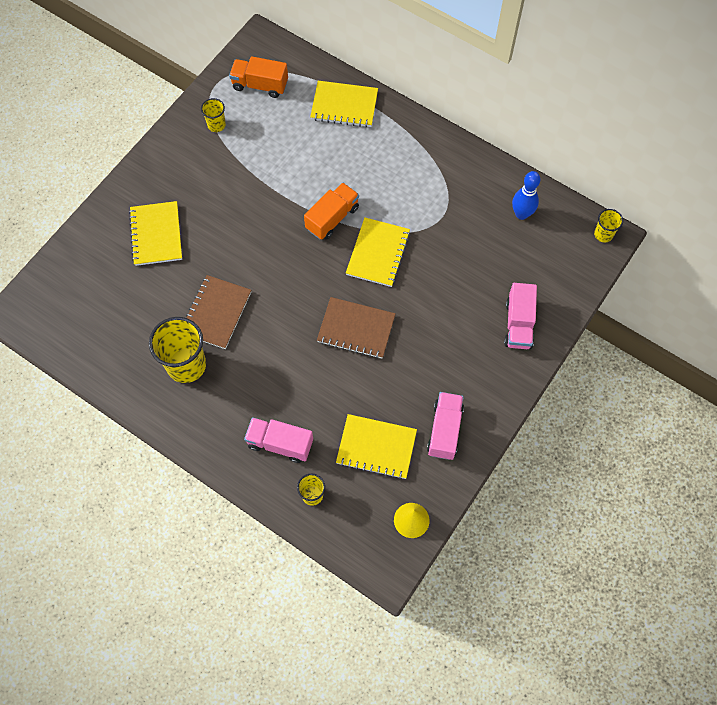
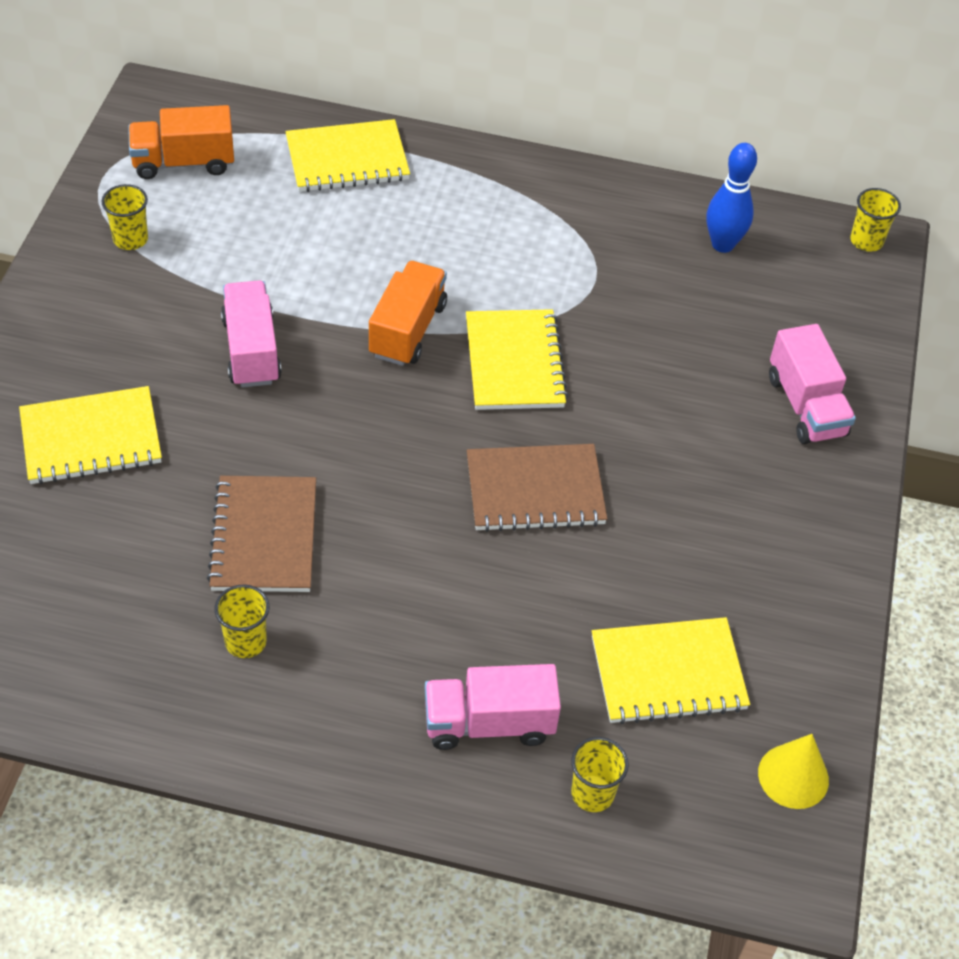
camera: 25 degrees left, 15 degrees down
yellow notebook [129,201,182,266] -> yellow notebook turned 75 degrees counterclockwise [19,386,162,485]
yellow cup [149,317,206,383] -> yellow cup [215,584,269,658], size x0.51
pink truck [427,392,464,460] -> pink truck moved to [221,281,282,388]

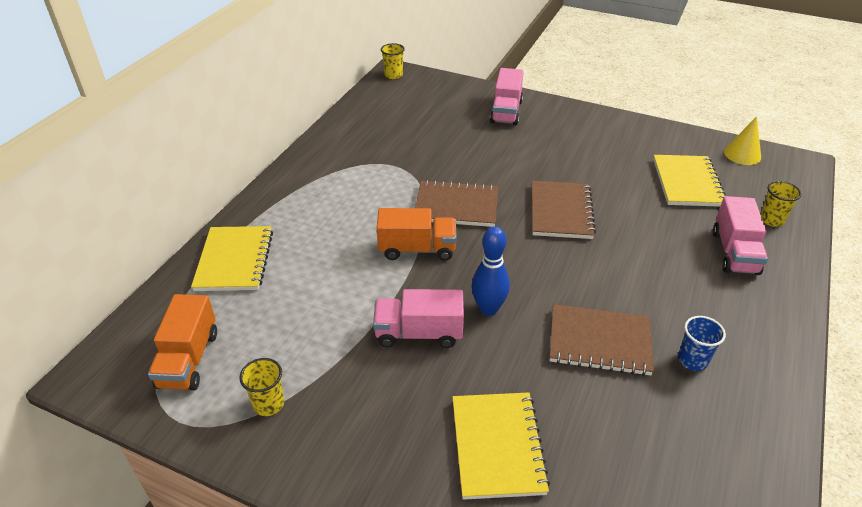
camera: 75 degrees left, 10 degrees down
yellow cup [215,584,269,658] -> blue cup [678,316,726,371]
orange truck [369,261,447,366] -> orange truck turned 150 degrees clockwise [377,208,457,261]
yellow notebook [466,309,568,410] -> brown notebook [415,180,498,227]
blue bowling pin [707,143,757,253] -> blue bowling pin moved to [472,226,510,316]
pink truck [769,324,856,444] -> pink truck turned 105 degrees clockwise [490,68,524,125]

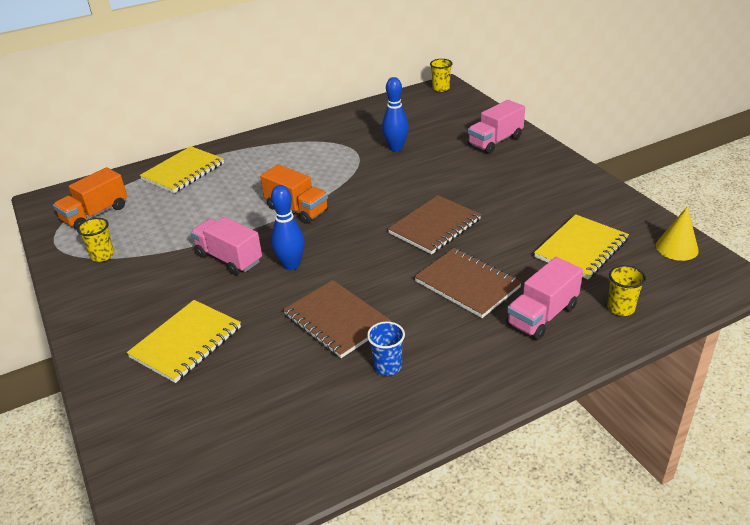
camera: 40 degrees right, 5 degrees down
brown notebook [415,180,498,227] -> brown notebook moved to [414,248,522,318]
none -> blue bowling pin [382,77,409,151]

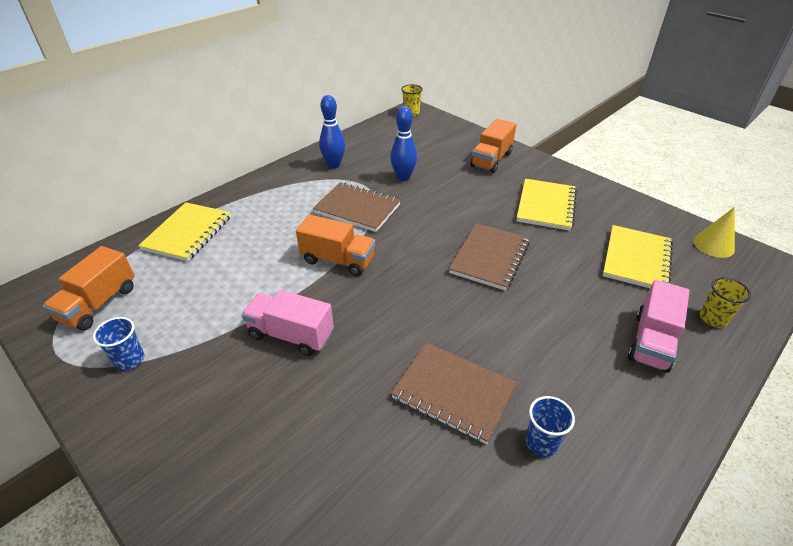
camera: 20 degrees left, 5 degrees up
yellow cup [77,218,114,262] -> blue cup [93,317,144,371]
yellow notebook [127,300,241,383] -> yellow notebook moved to [517,179,577,231]
blue bowling pin [271,185,305,270] -> blue bowling pin moved to [319,95,345,168]
brown notebook [414,248,522,318] -> brown notebook moved to [313,182,401,232]
pink truck [468,100,525,154] -> orange truck [470,119,516,173]

